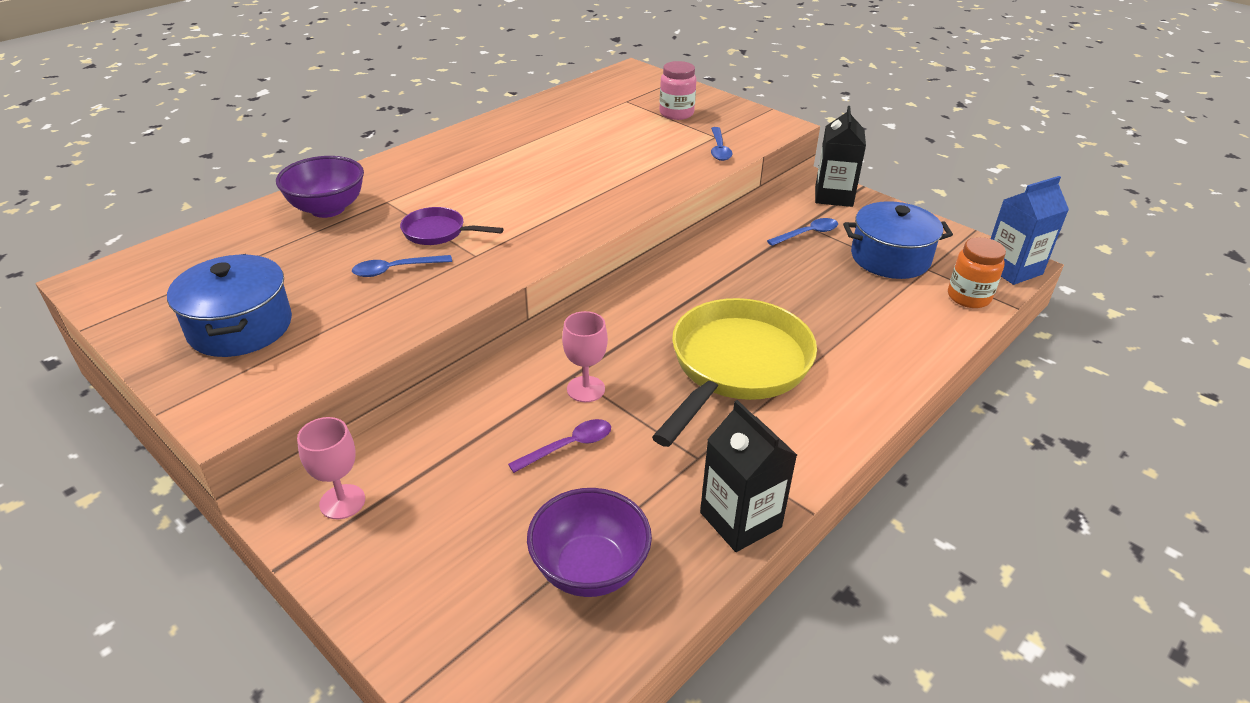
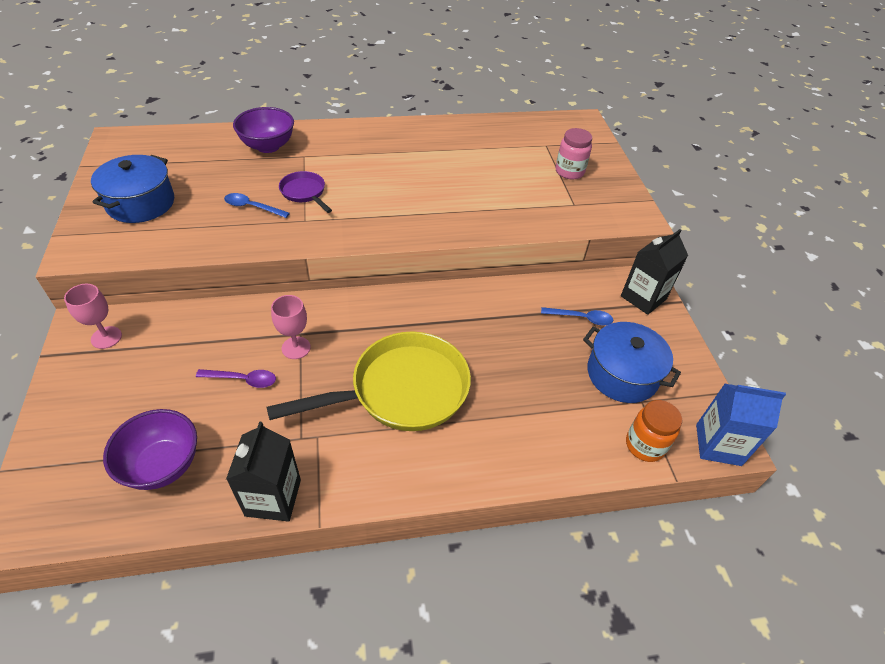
camera: 35 degrees right, 10 degrees up
blue spoon [711,127,733,161] -> none

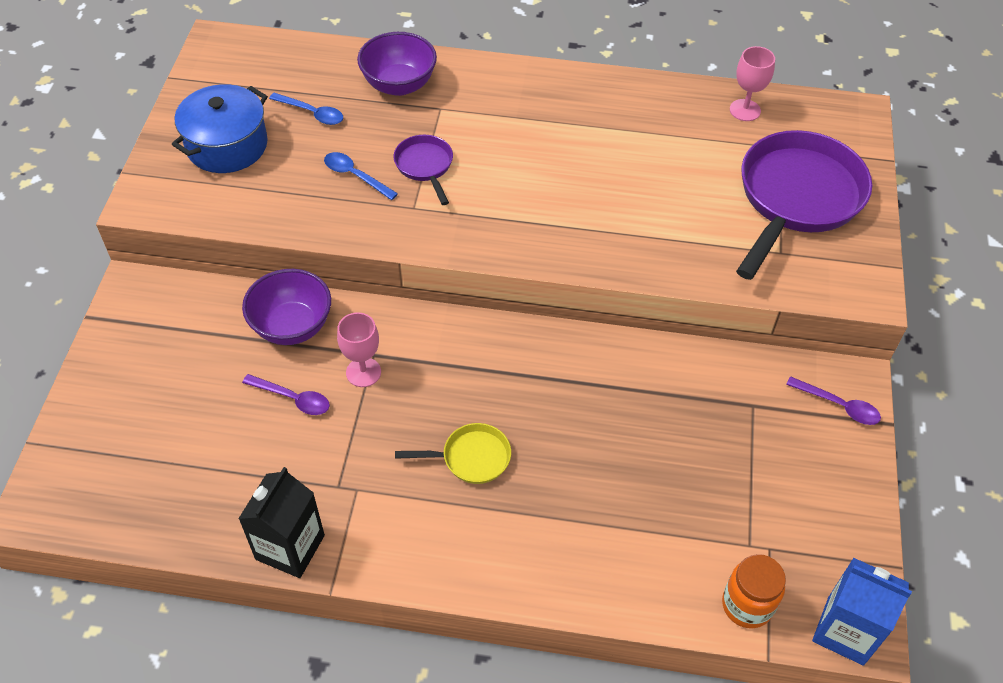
camera: 20 degrees right, 5 degrees up
pink goblet [64,284,122,349] -> pink goblet moved to [730,46,775,121]
purple bowl [103,409,197,490] -> purple bowl moved to [242,269,331,345]
yellow pan [267,331,471,431] -> yellow pan [395,423,511,484], size x0.47
blue spoon [541,307,613,326] -> blue spoon moved to [269,93,343,125]
pink jar [556,128,592,180] -> purple pan [736,130,872,280]
blue pot [583,322,681,403] -> none
black carton [621,229,688,315] -> purple spoon [786,376,881,425]

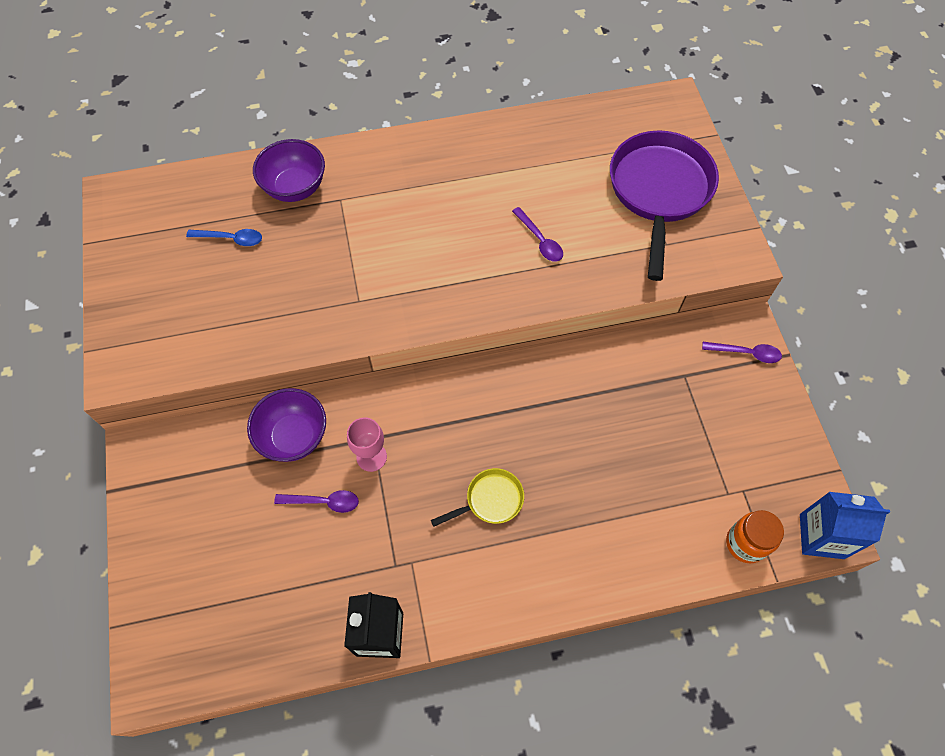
camera: 20 degrees left, 10 degrees up
blue pot [172,84,268,173] -> none
blue spoon [324,152,398,200] -> none
purple pan [394,135,453,205] -> none
pink goblet [730,46,775,121] -> none
none -> purple spoon [512,207,563,262]

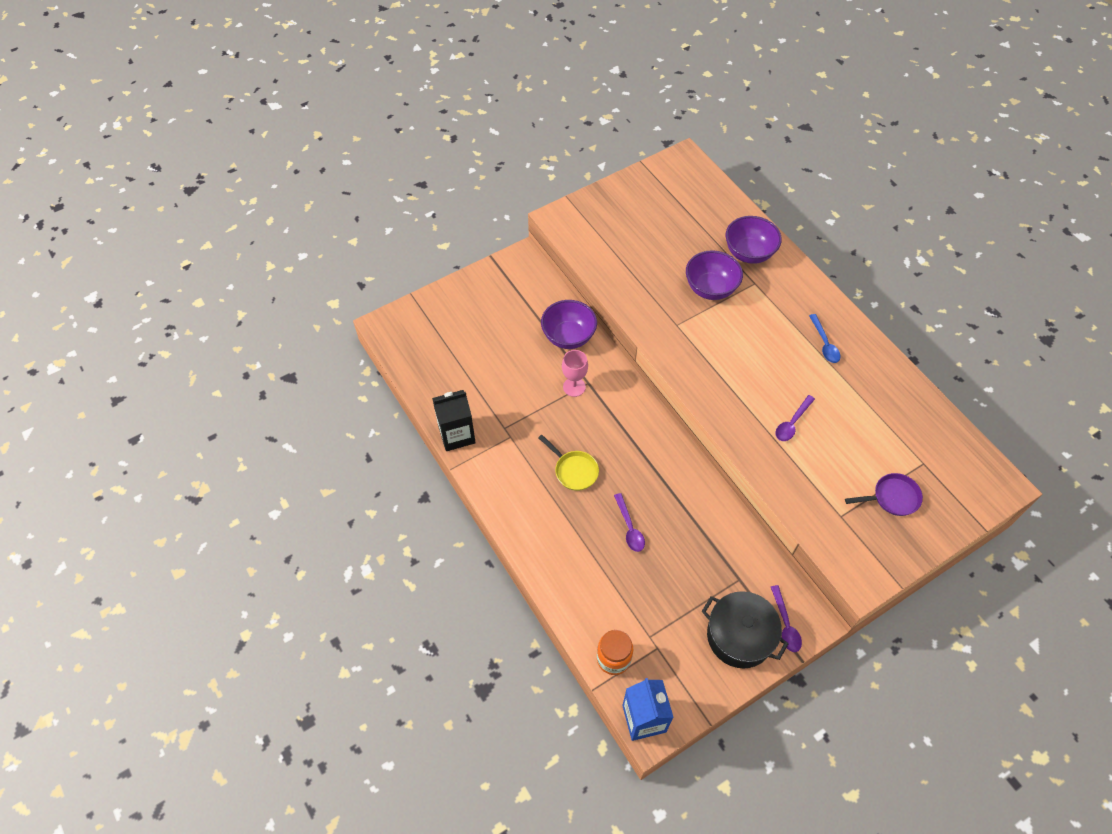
camera: 70 degrees right, 5 degrees down
blue spoon [186,229,262,246] -> blue spoon moved to [809,314,841,363]
purple spoon [274,490,359,513] -> purple spoon moved to [614,493,645,552]
purple pan [610,130,719,281] -> purple pan [845,473,923,516], size x0.47
none -> purple bowl [686,250,743,300]
none -> black pot [702,591,788,669]

